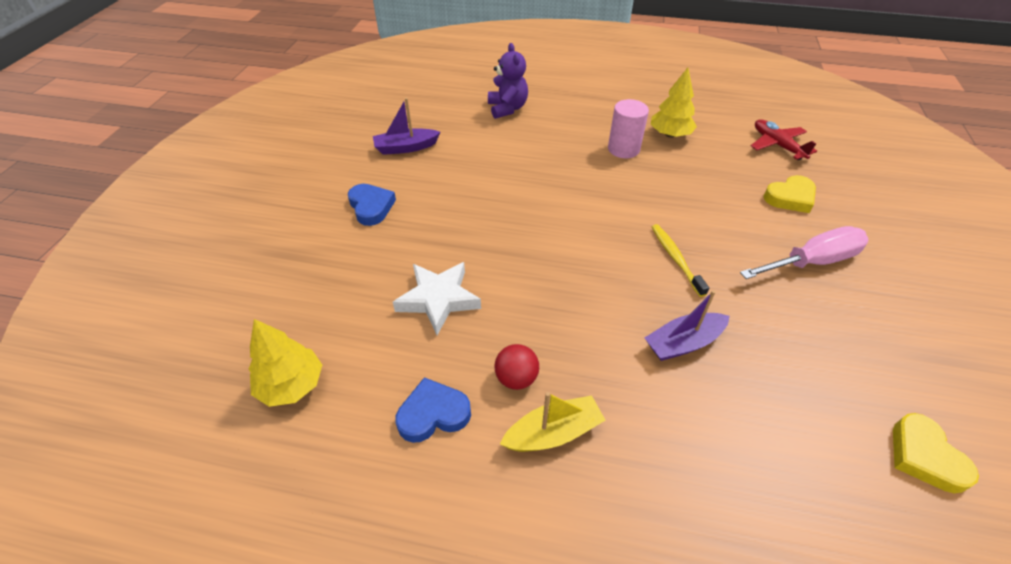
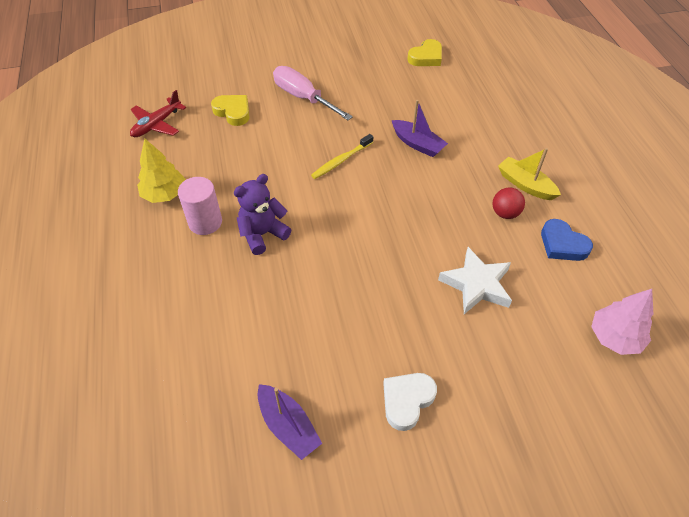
camera: 115 degrees left, 5 degrees up
yellow tree [249,319,322,407] -> pink tree [591,289,654,355]
blue heart [348,184,396,226] -> white heart [383,373,437,431]
purple teddy bear [488,43,528,119] -> purple teddy bear moved to [234,174,291,255]

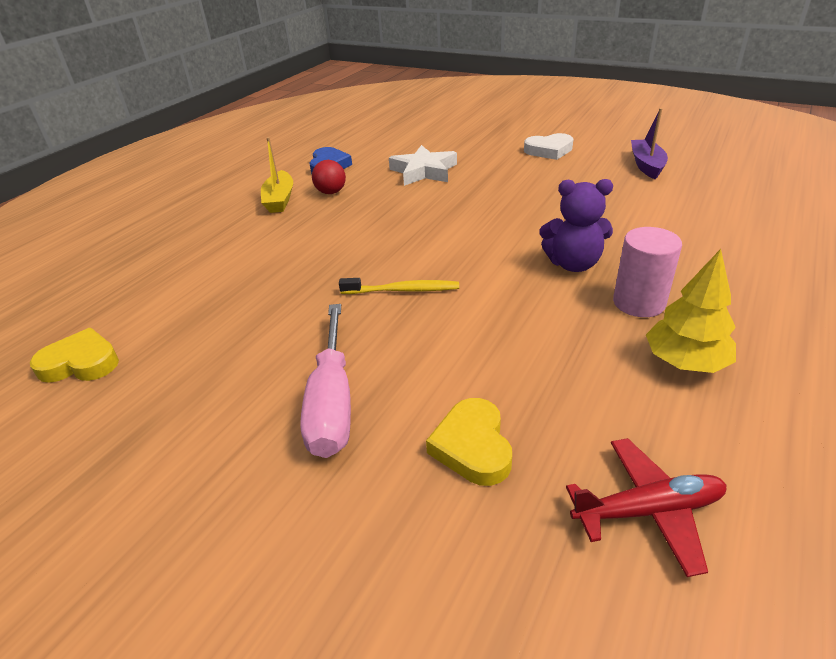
camera: 135 degrees left, 15 degrees down
purple boat [392,100,448,157] -> none
pink tree [591,289,654,355] -> none

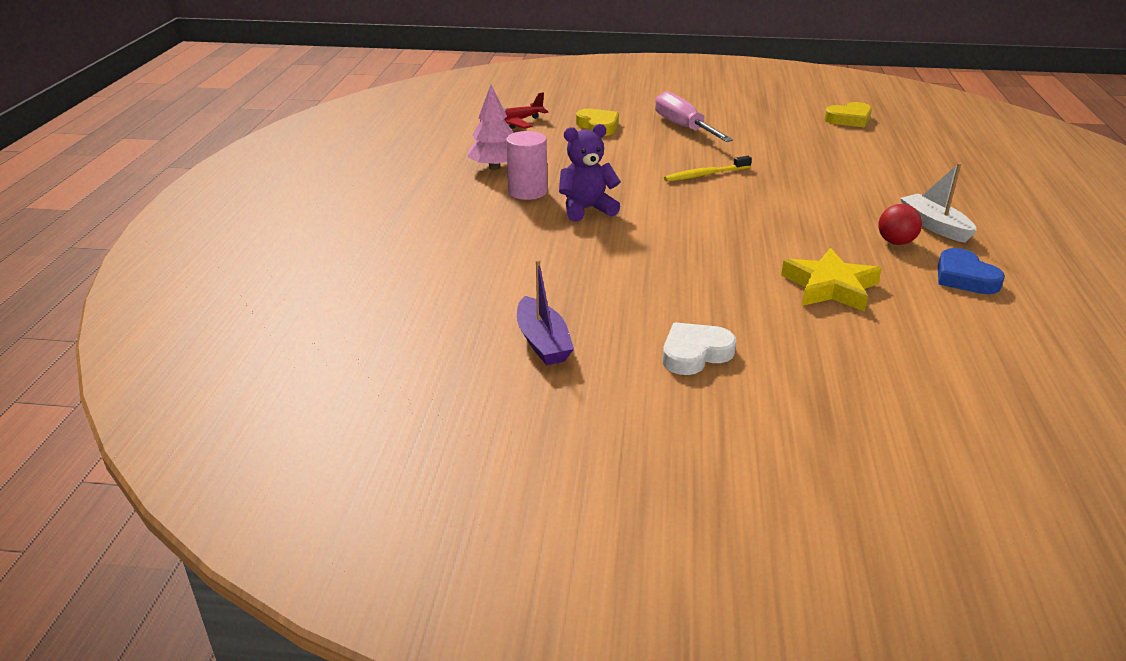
camera: 155 degrees right, 5 degrees down
yellow boat [261,137,293,213] -> white boat [900,163,977,243]
white star [389,145,457,186] -> yellow star [781,248,882,312]
yellow tree [646,249,736,373] -> pink tree [467,85,514,170]

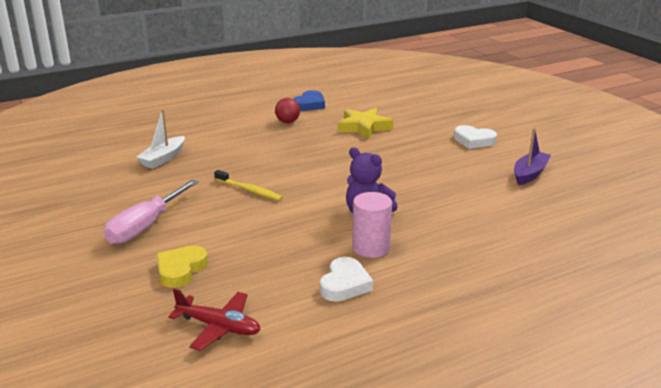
camera: 125 degrees left, 5 degrees down
pink tree [467,85,514,170] -> white heart [320,257,373,302]
yellow heart [824,102,872,127] -> none
white boat [900,163,977,243] -> white boat moved to [136,109,185,169]

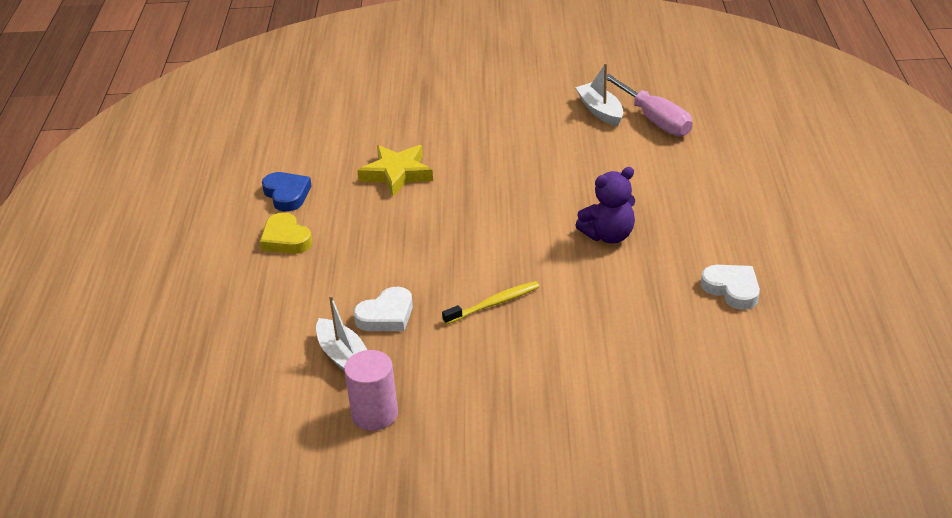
camera: 60 degrees left, 10 degrees up
pink screwdriver [103,180,198,244] -> pink screwdriver moved to [607,74,692,136]
yellow heart [157,246,208,288] -> yellow heart moved to [260,213,312,254]
red plane [168,289,261,351] -> none
red ball [275,98,300,123] -> none
pink cylinder [352,192,392,258] -> pink cylinder moved to [344,350,398,431]
white heart [454,125,497,149] -> white heart moved to [354,287,413,331]
purple boat [514,128,551,185] -> white boat [575,63,623,126]

